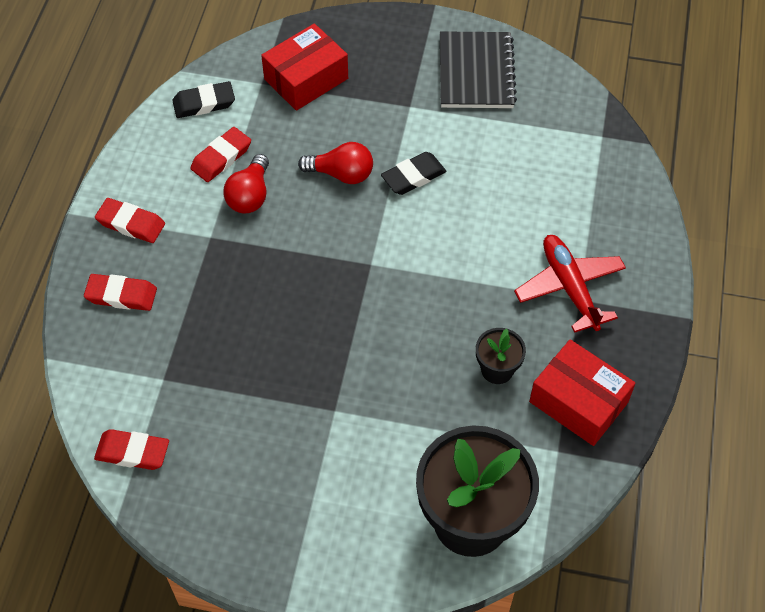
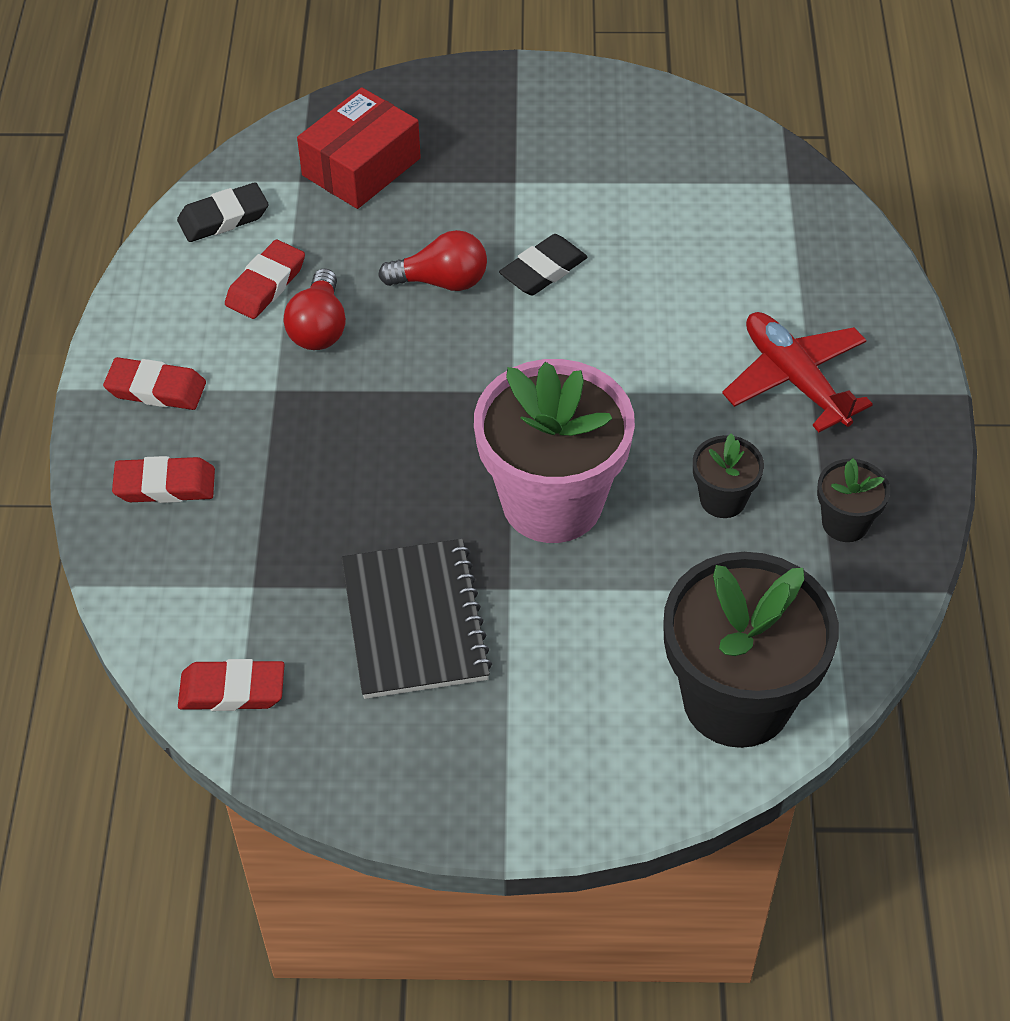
camera: 10 degrees left, 5 degrees down
black notebook [440,31,517,108] -> black notebook moved to [342,539,492,699]
red box [529,339,636,446] -> black flower pot [817,458,890,542]
none -> pink flower pot [474,359,635,543]

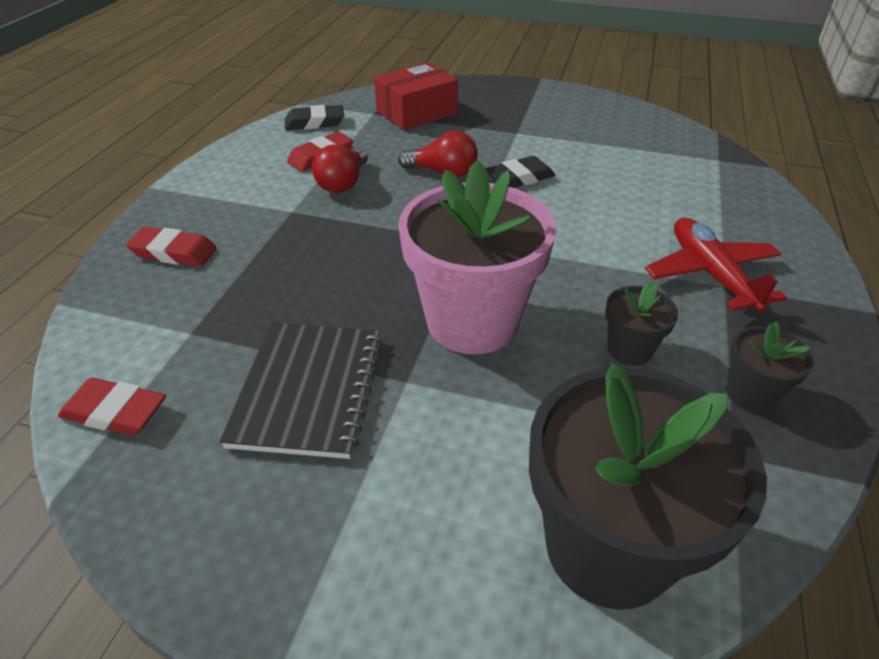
camera: 15 degrees right, 10 degrees down
red eraser [103,357,206,410] -> none

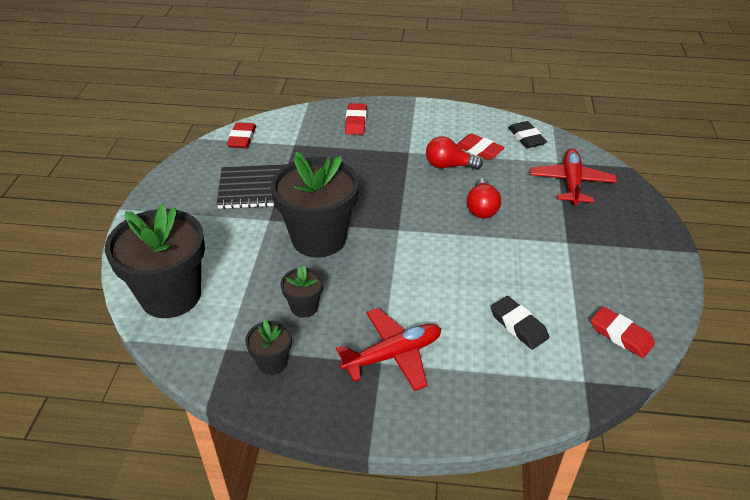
camera: 80 degrees right, 0 degrees up
red box [374,63,458,130] -> red plane [530,149,617,205]
pink flower pot [398,160,557,354] -> black flower pot [271,152,359,258]
black eraser [486,156,555,188] -> black eraser moved to [491,296,549,350]
none -> red eraser [591,306,655,358]

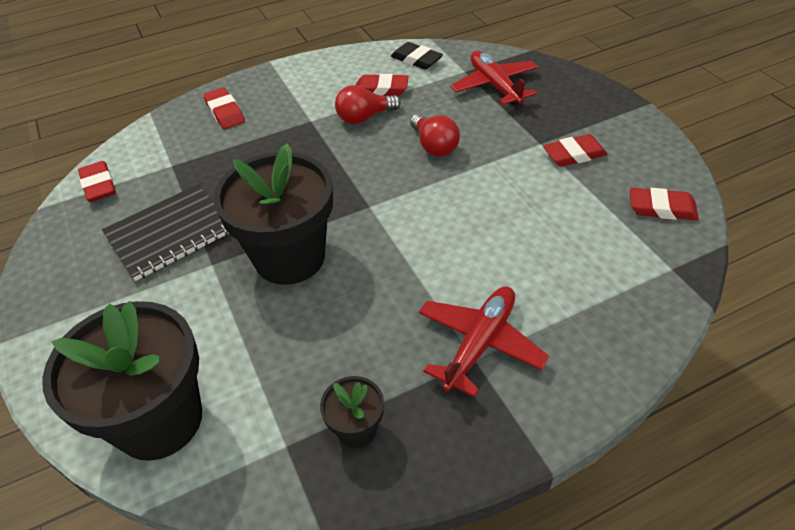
camera: 30 degrees left, 5 degrees up
black flower pot [281,266,323,318] -> none
black eraser [491,296,549,350] -> none
none -> red eraser [543,134,608,167]

